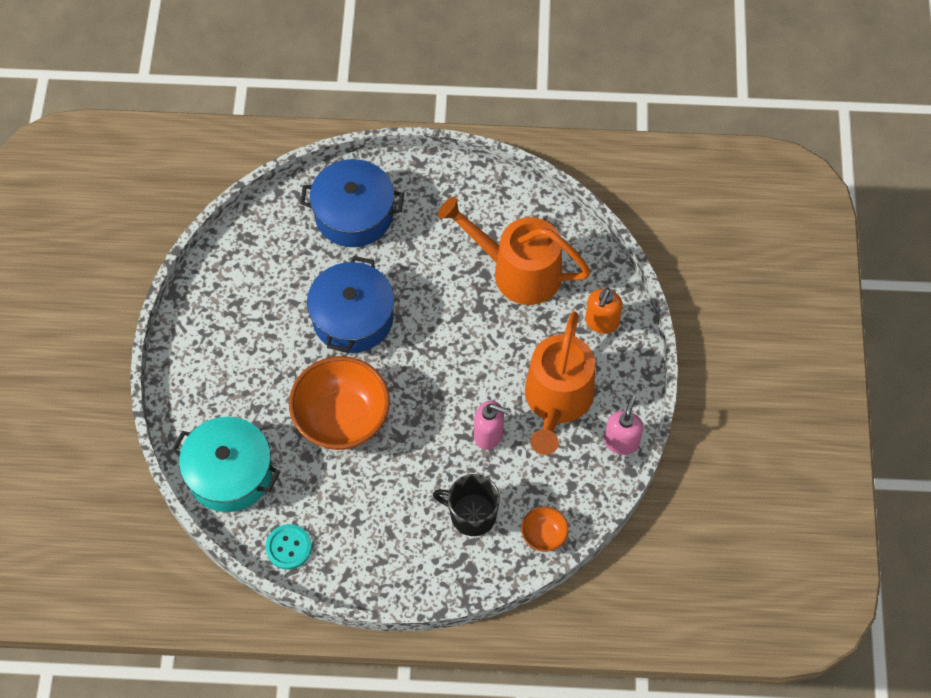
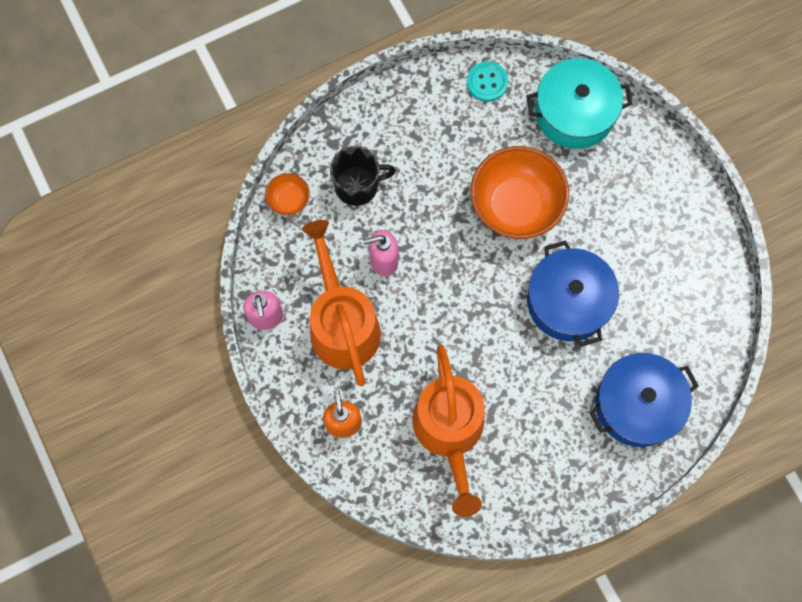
camera: 150 degrees right, 10 degrees up
orange watering can [438,197,591,305] -> orange watering can turned 90 degrees clockwise [412,345,485,517]

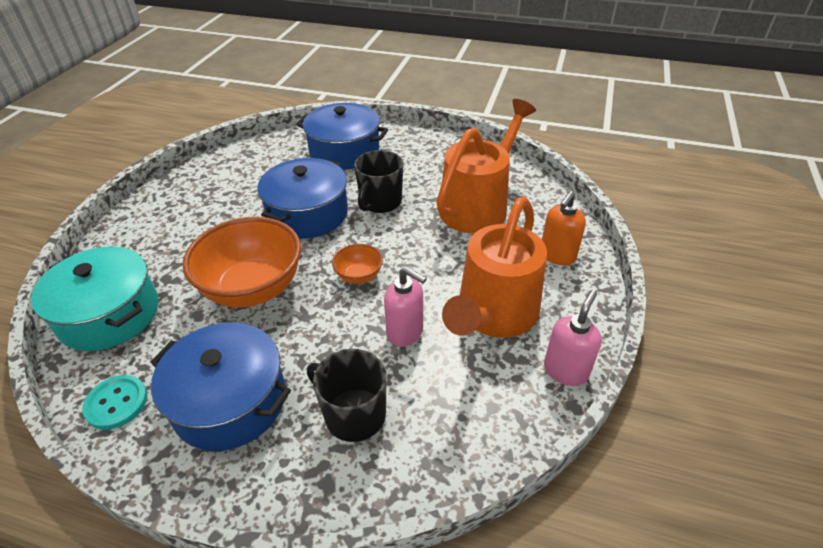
camera: 135 degrees left, 30 degrees down
orange bowl [265,173,310,215] -> orange bowl moved to [332,244,383,284]
none -> blue pot [150,322,291,451]
none -> black mug [354,150,403,213]

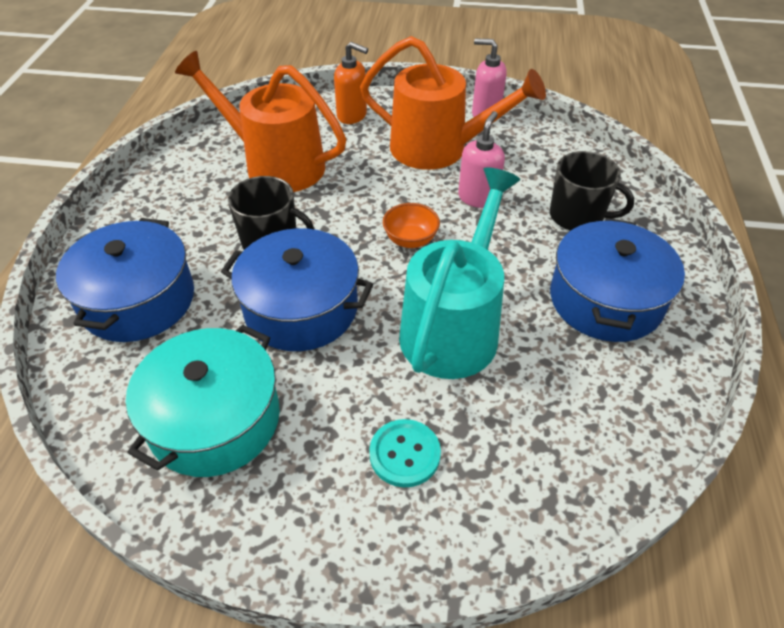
camera: 100 degrees left, 5 degrees up
turquoise pot [31,246,159,351] -> turquoise pot moved to [126,325,280,477]
turquoise button [82,375,148,430] -> turquoise button moved to [369,419,441,487]
orange bowl [183,217,301,307] -> turquoise watering can [399,167,520,379]
black mug [307,349,387,442] -> black mug turned 90 degrees counterclockwise [550,151,634,231]

